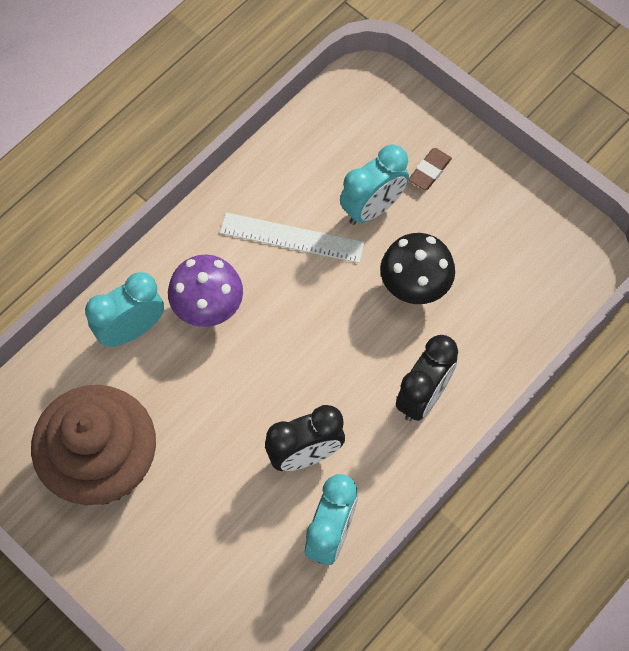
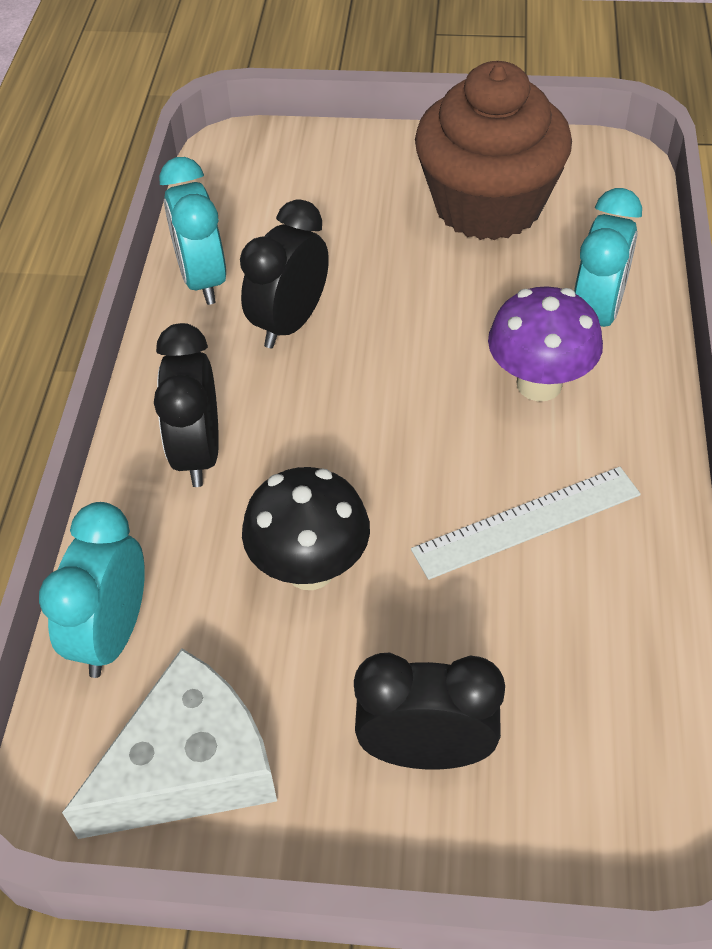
camera: 145 degrees right, 15 degrees down
turquoise clock [340,144,409,225] -> turquoise clock moved to [39,502,145,678]
brown eraser [409,148,452,190] -> black clock [354,653,505,769]
none -> white cheese [62,648,277,839]

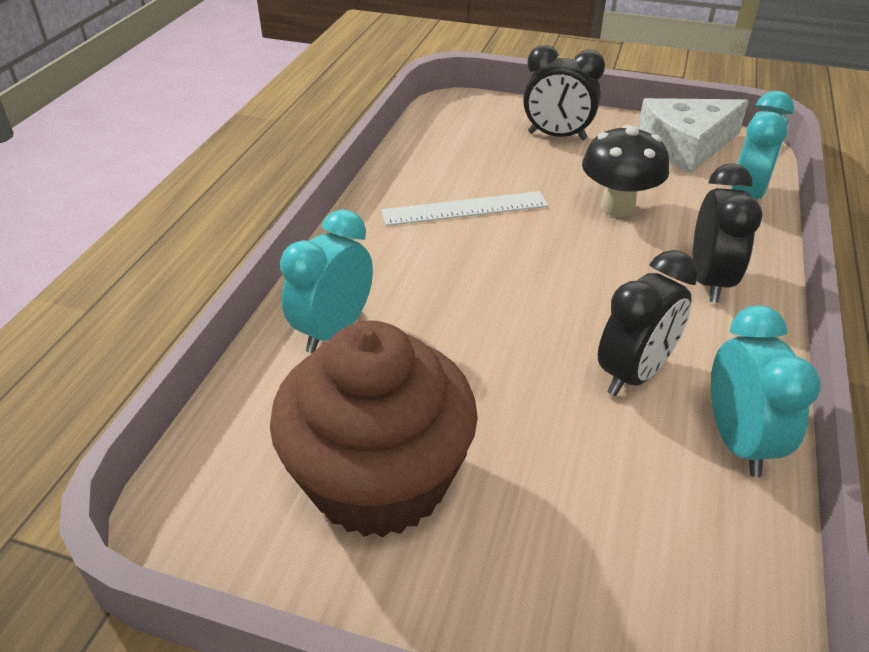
camera: 170 degrees left, 10 degrees down
purple mushroom [488,286,603,401] -> none

